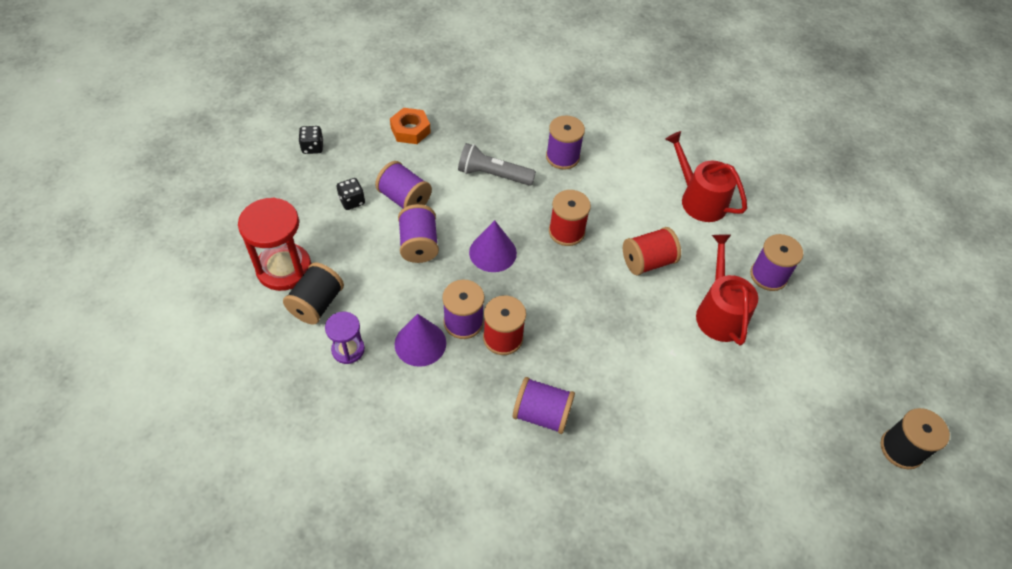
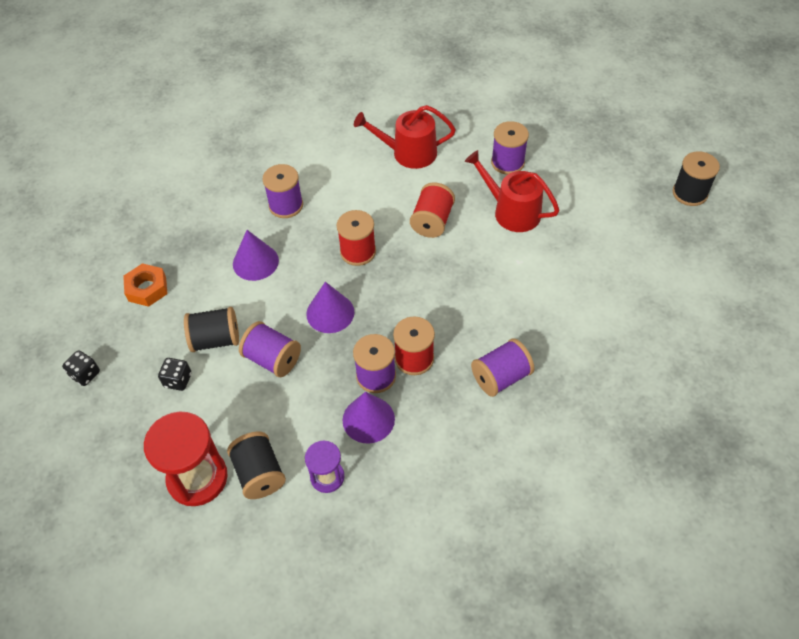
camera: 45 degrees left, 0 degrees up
purple spool [375,161,432,208] -> black spool [184,307,239,352]
grey flashlight [458,143,536,186] -> purple cone [233,230,279,281]

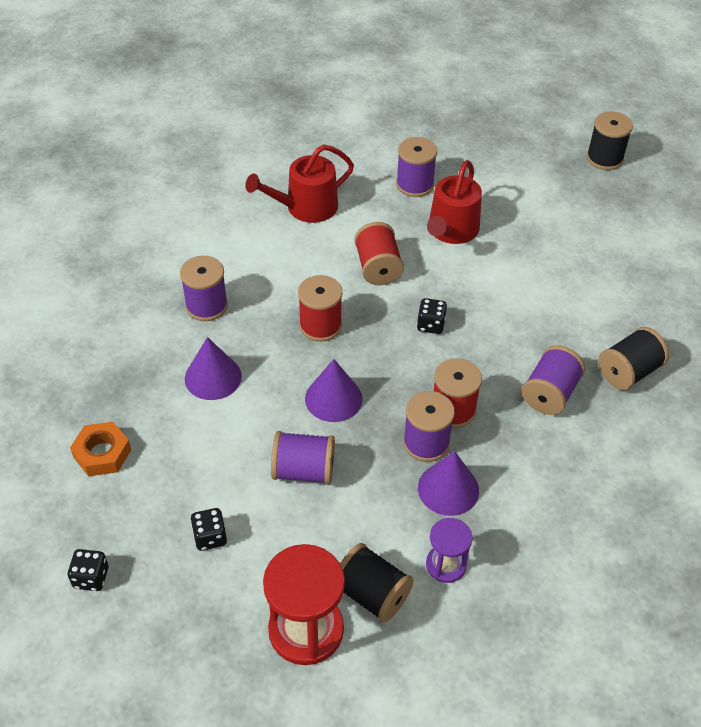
camera: 30 degrees left, 5 degrees down
black spool [184,307,239,352] -> black spool moved to [598,327,669,390]
red watering can [465,150,560,232] -> red watering can turned 75 degrees counterclockwise [427,160,482,244]
none -> black dice [417,298,447,334]

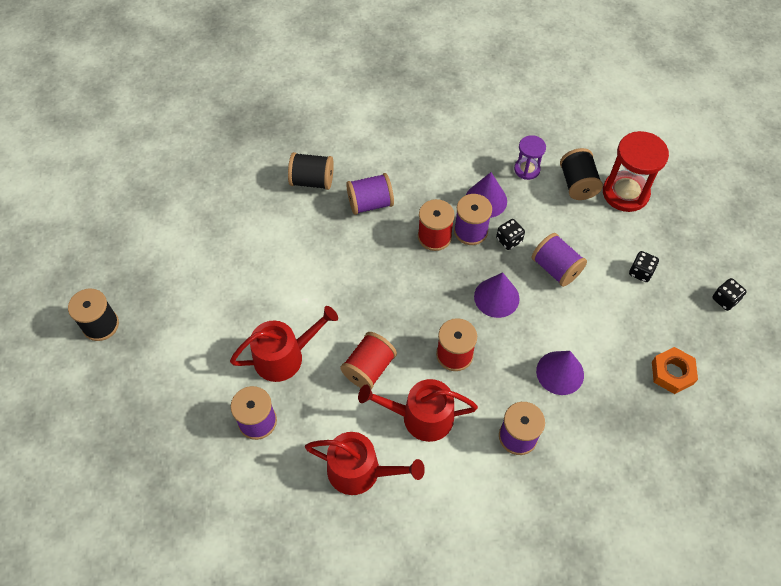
camera: 135 degrees left, 10 degrees up
black dice [417,298,447,334] -> black dice moved to [496,219,525,250]
none -> red watering can [358,379,478,442]

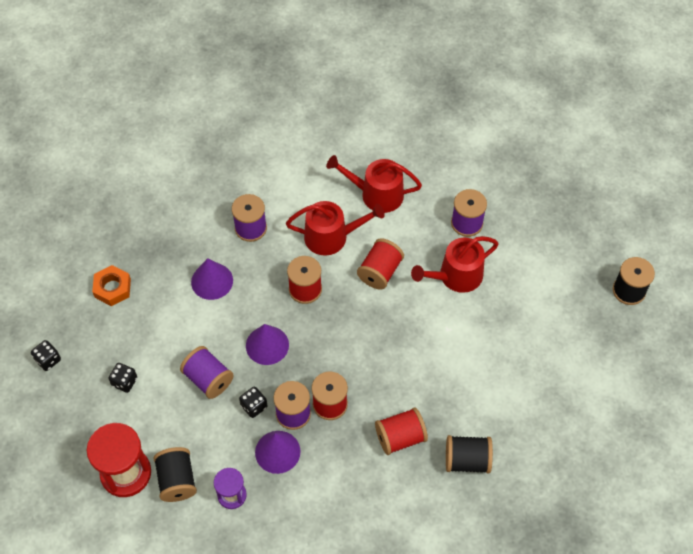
camera: 175 degrees right, 0 degrees up
purple spool [346,173,394,215] -> red spool [375,407,428,455]

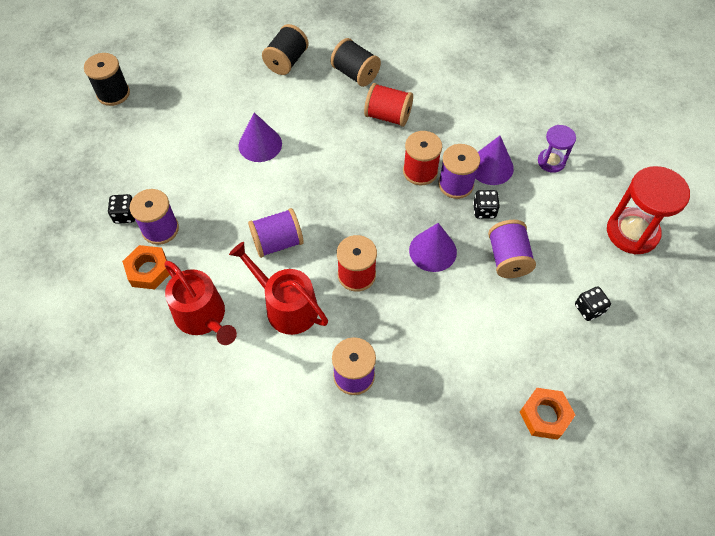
camera: 140 degrees left, 0 degrees up
black dice [31,340,61,371] -> black dice moved to [108,194,135,224]
black spool [153,447,197,502] -> black spool moved to [262,24,309,75]
purple cone [191,258,233,300] -> purple cone moved to [238,112,282,162]
red spool [357,238,404,290] -> purple spool [248,208,304,258]
red watering can [411,236,499,293] -> none
none -> orange nut [122,245,170,289]

